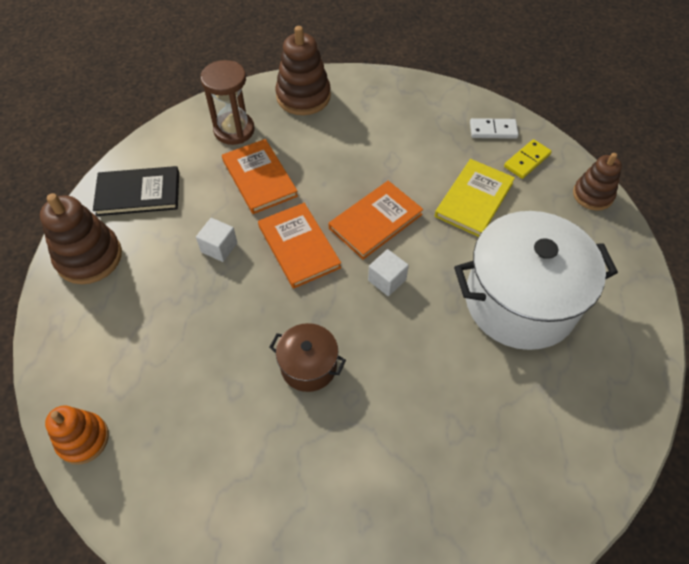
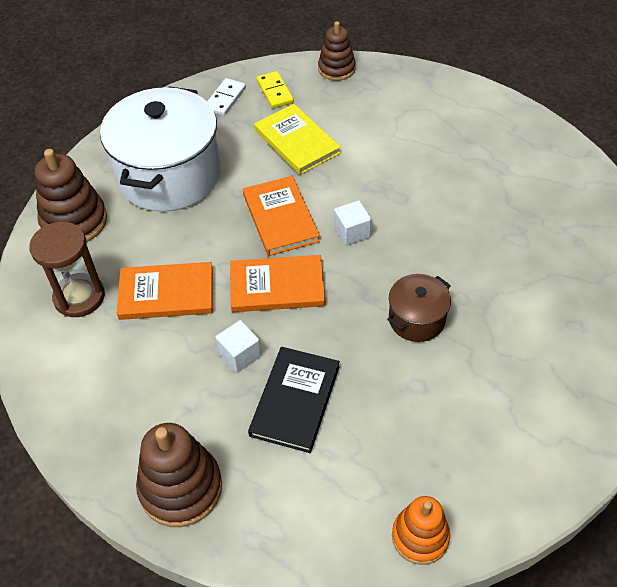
camera: 65 degrees left, 5 degrees down
black book [93,166,179,216] -> black book moved to [248,347,340,453]
white pot [454,211,618,350] -> white pot moved to [100,86,220,212]

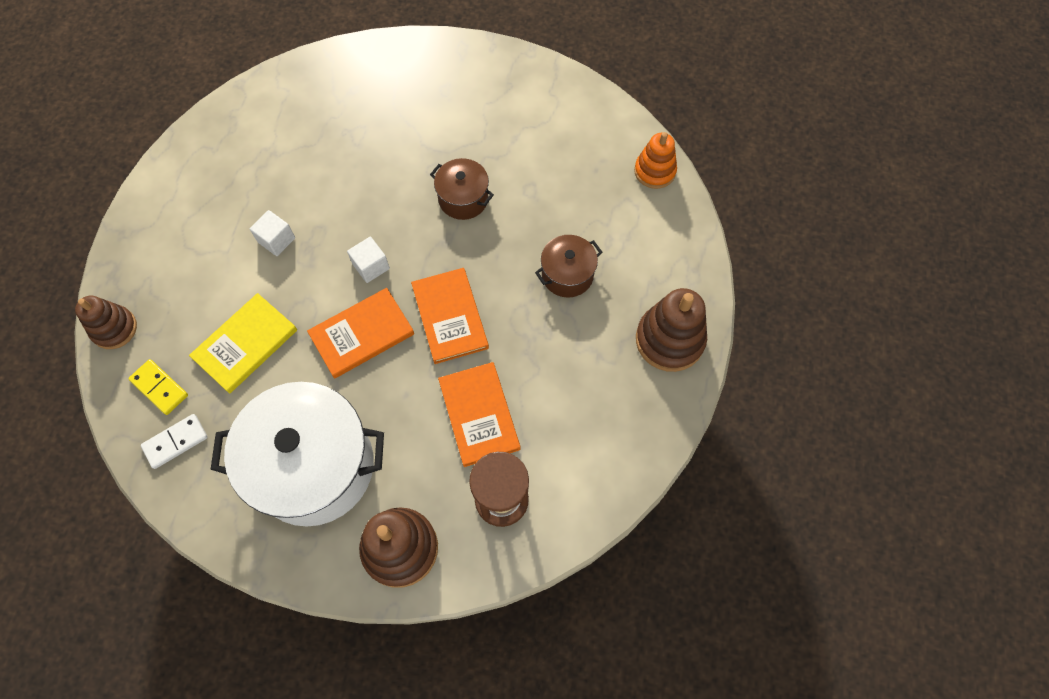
camera: 105 degrees left, 15 degrees up
white domino [207,78,246,116] -> white domino turned 45 degrees counterclockwise [141,414,208,469]
white cube [215,320,261,373] -> white cube moved to [250,210,295,256]
black book [248,347,340,453] -> brown pot [535,235,602,298]
yellow domino [257,71,294,108] -> yellow domino turned 75 degrees clockwise [128,359,188,415]

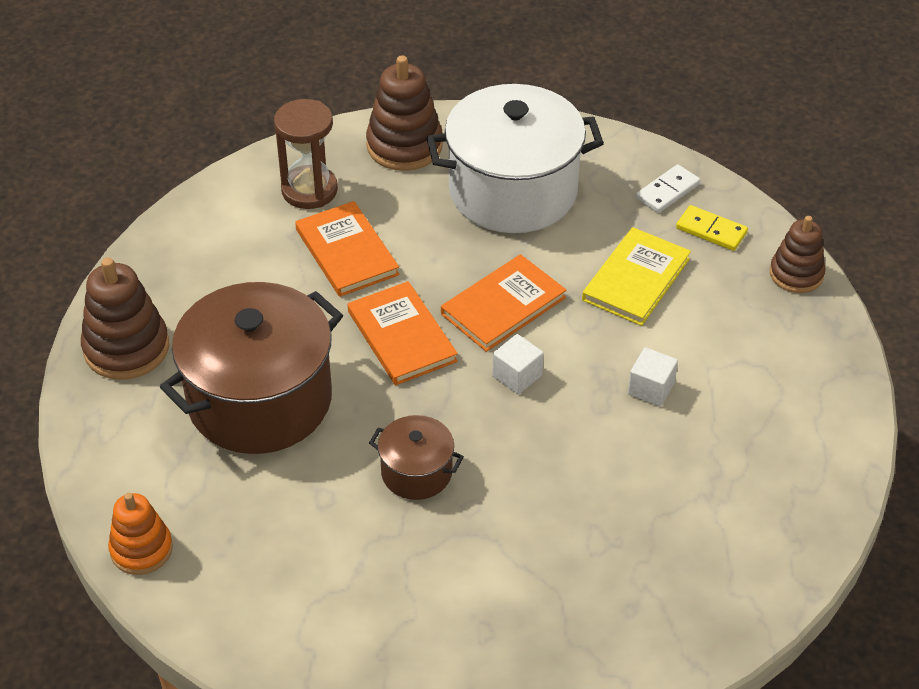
camera: 170 degrees right, 20 degrees down
brown pot [535,235,602,298] -> brown pot [160,282,343,454], size x2.11

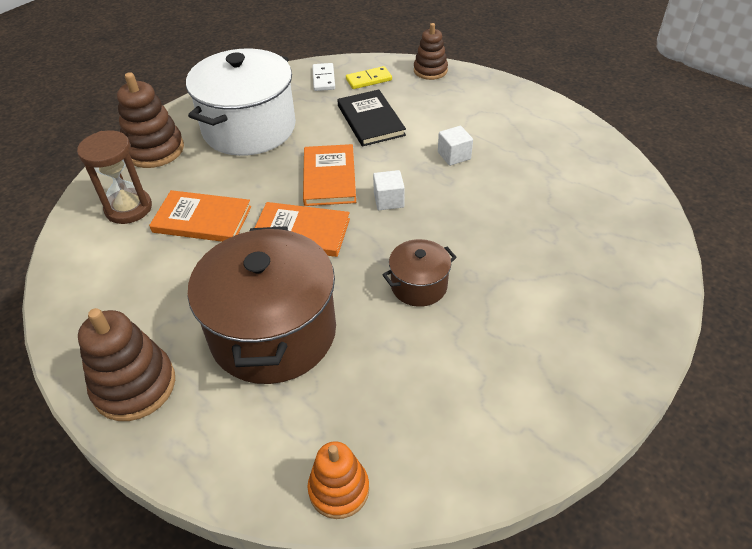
camera: 50 degrees left, 0 degrees up
yellow book [582,227,691,326] -> black book [337,90,406,147]

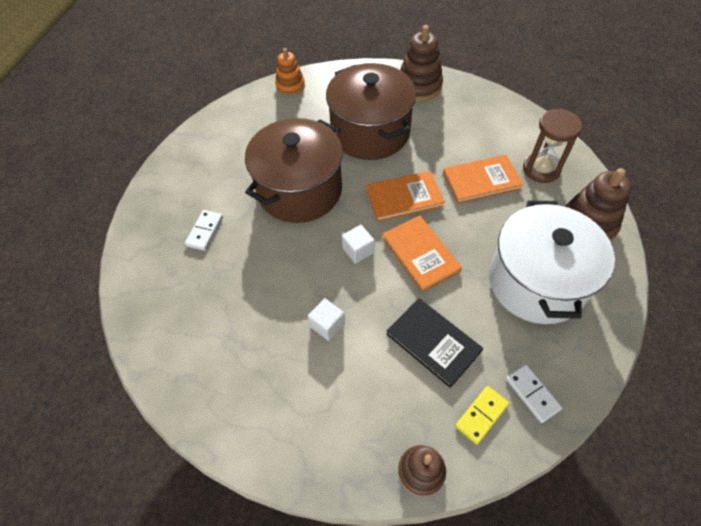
camera: 155 degrees right, 10 degrees up
brown pot [382,239,457,307] -> brown pot [245,118,343,223], size x2.11
none -> white domino [185,210,223,251]

